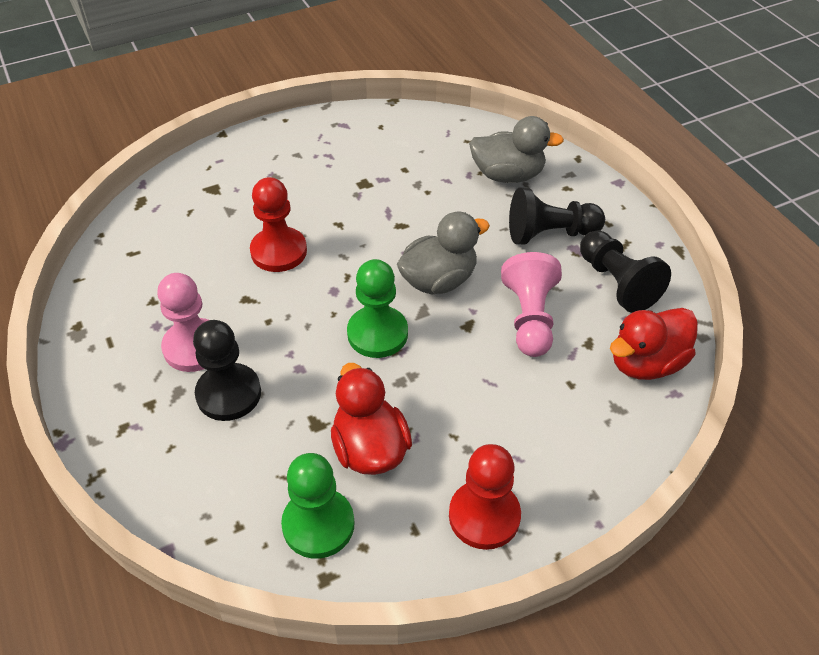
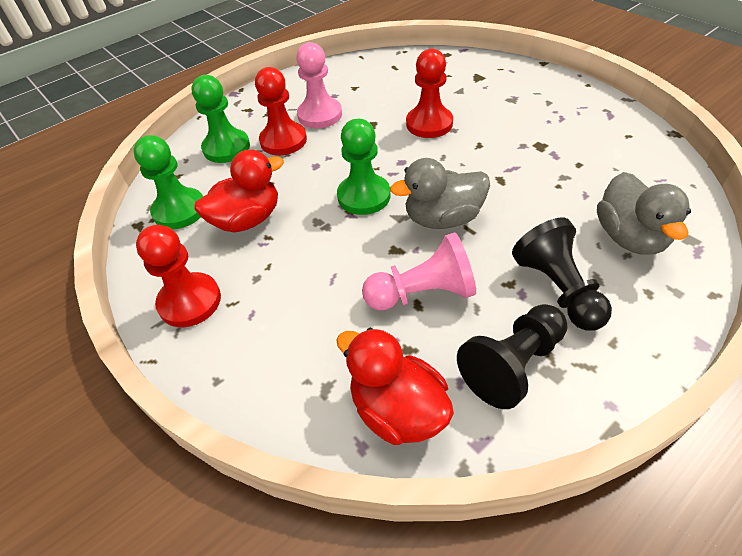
camera: 80 degrees right, 0 degrees up
black pawn [193,320,261,421] -> red pawn [255,67,307,155]
grey duck [397,211,490,294] -> grey duck turned 120 degrees clockwise [390,158,490,229]
none -> green pawn [191,75,250,163]

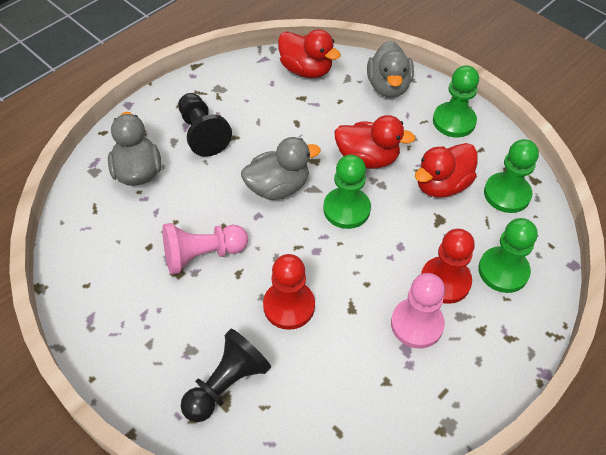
camera: 170 degrees right, 5 degrees up
red pawn [136,225,221,327] -> green pawn [433,65,479,137]
pink pawn [362,232,476,310] -> pink pawn moved to [163,223,248,275]
black pawn [457,304,568,409] -> black pawn moved to [181,328,271,422]
none -> red duck [334,115,416,169]
none -> grey duck [367,40,414,98]

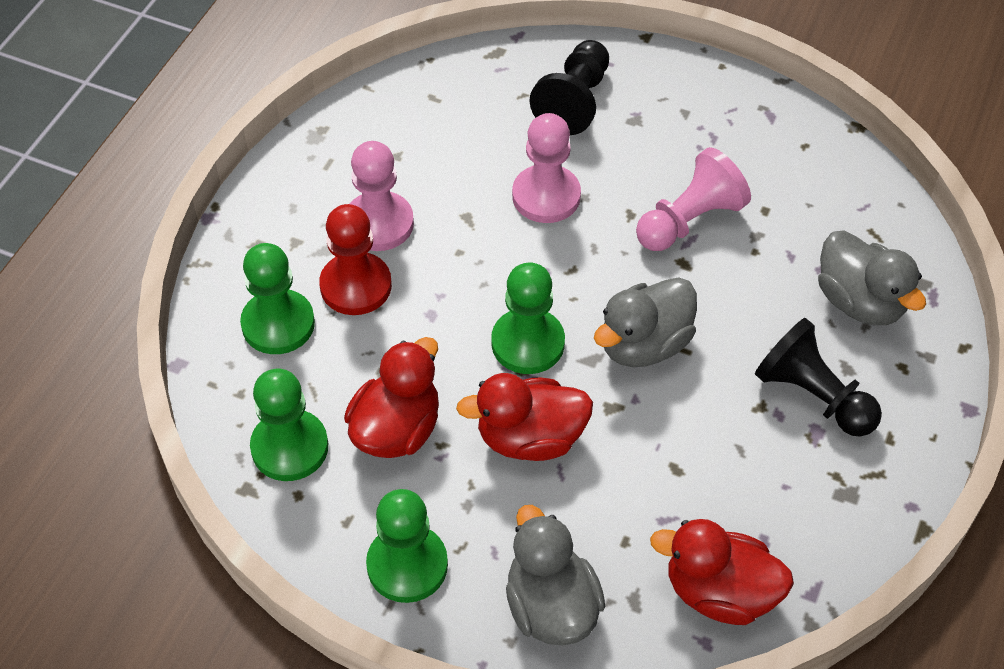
camera: 160 degrees right, 0 degrees up
red pawn [263,254,315,330] -> pink pawn [512,113,581,223]

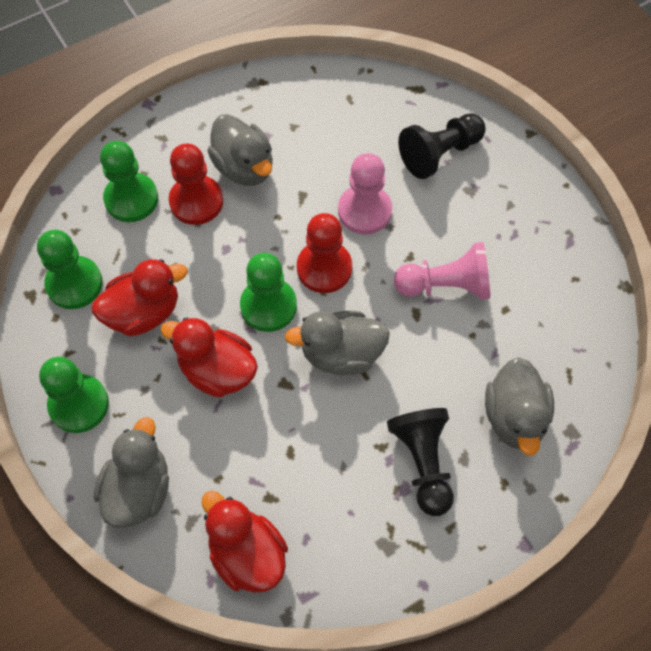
camera: 35 degrees right, 10 degrees up
pink pawn [350,141,414,251] -> grey duck [207,114,273,186]
none -> red pawn [297,213,352,293]

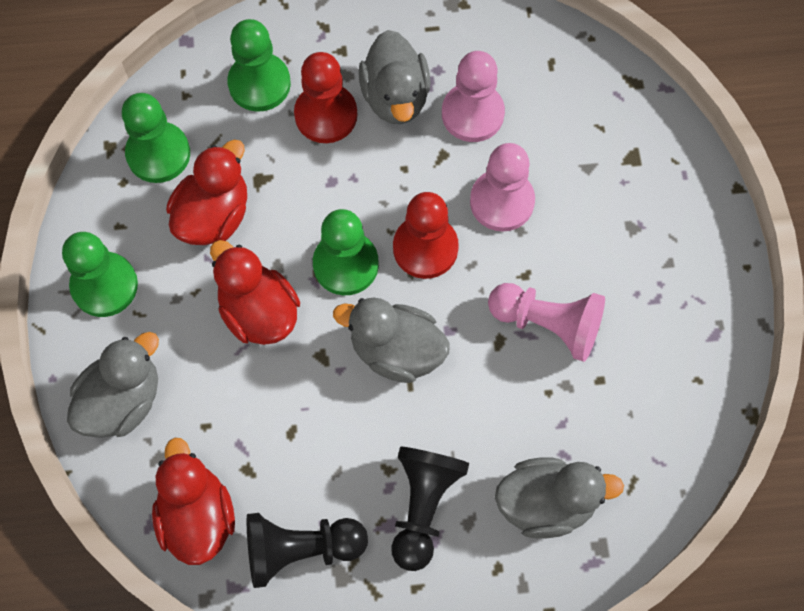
camera: 25 degrees right, 5 degrees up
red duck [92,259,187,336] -> red duck turned 60 degrees counterclockwise [166,140,247,245]
black pawn [398,113,486,179] -> black pawn moved to [247,513,368,588]
grey duck [485,357,554,456] -> grey duck turned 120 degrees counterclockwise [495,457,624,538]
none -> pink pawn [442,51,505,142]

